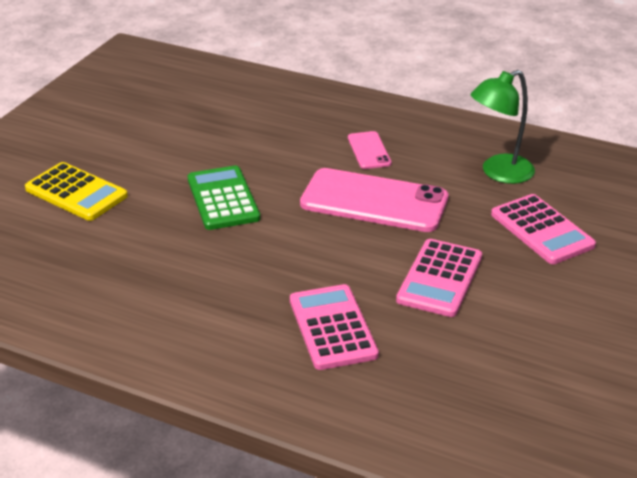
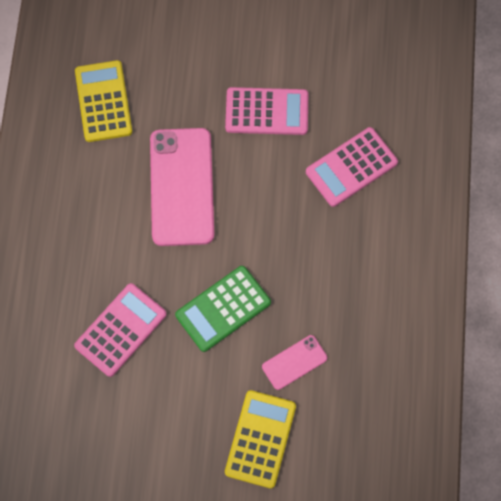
camera: 110 degrees left, 35 degrees up
pink phone [348,131,392,169] -> pink phone moved to [262,335,327,390]
green lamp [471,70,535,184] -> yellow calculator [75,60,132,142]
pink calculator [491,194,596,264] -> pink calculator moved to [74,283,166,377]

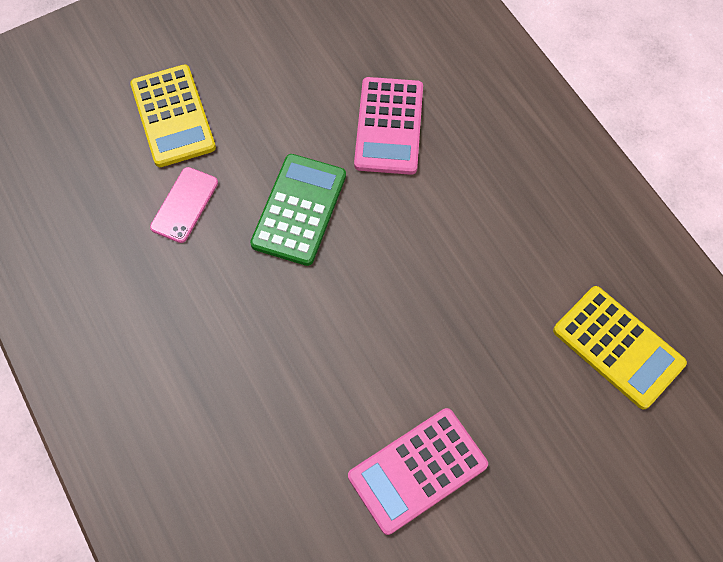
camera: 145 degrees right, 5 degrees down
pink phone [150,128,215,246] -> none
pink calculator [306,127,398,207] -> none

